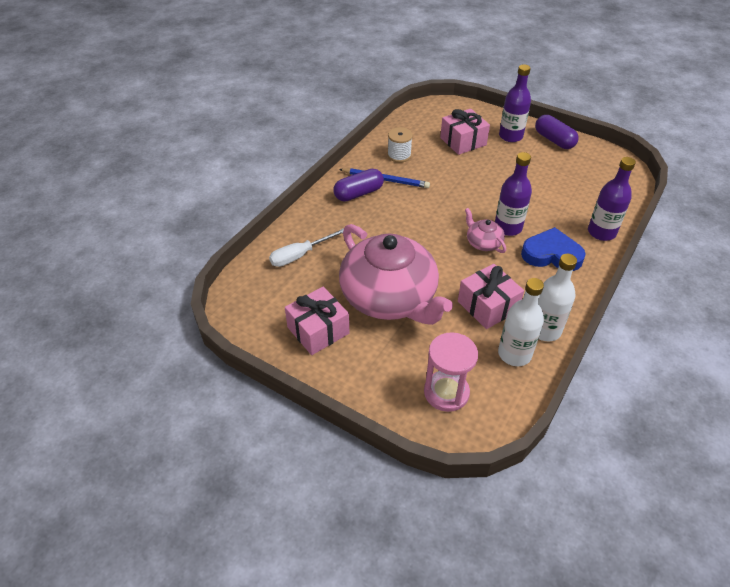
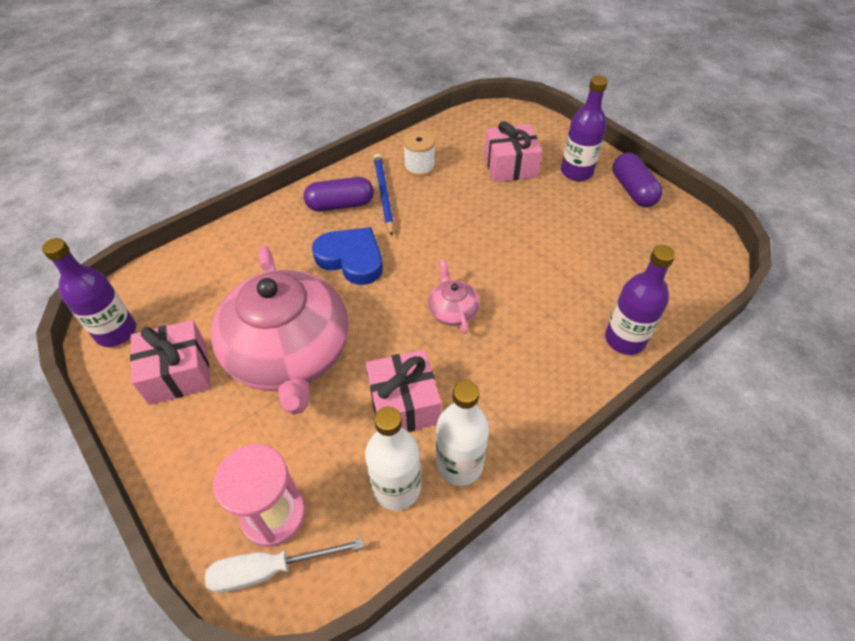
camera: 20 degrees right, 5 degrees up
white screwdriver [269,228,344,267] -> white screwdriver moved to [205,538,364,593]
blue pencil [339,168,430,188] -> blue pencil turned 135 degrees counterclockwise [374,154,394,236]
purple bottle [495,152,532,236] -> purple bottle moved to [42,238,136,347]
blue heart [521,227,586,271] -> blue heart moved to [312,227,383,285]

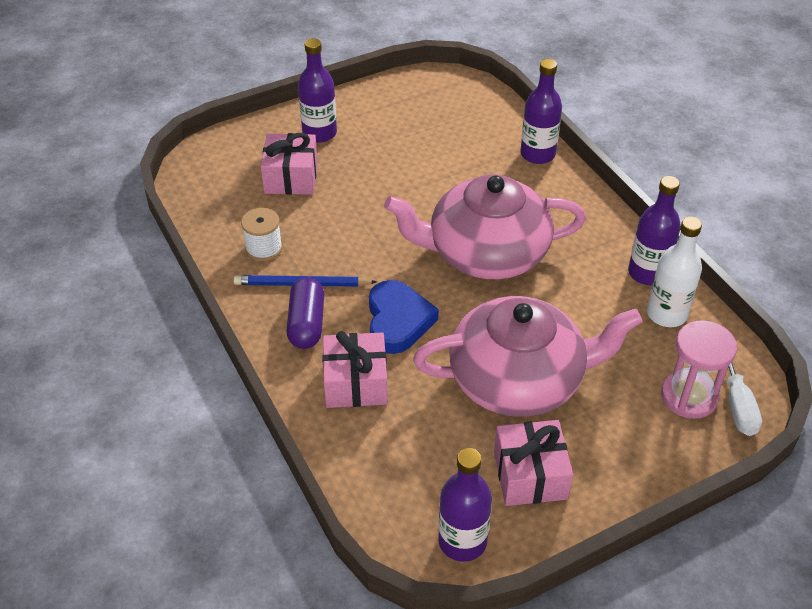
camera: 80 degrees left, 5 degrees down
blue heart [312,227,383,285] -> blue heart turned 135 degrees clockwise [369,280,439,354]
pink gift [365,349,441,432] -> pink gift moved to [322,331,388,408]
pink teapot [428,259,480,334] -> pink teapot [384,174,586,279], size x2.41
white bottle [436,380,490,486] -> purple bottle [628,176,681,285]
purple capsule [613,153,662,207] -> none

